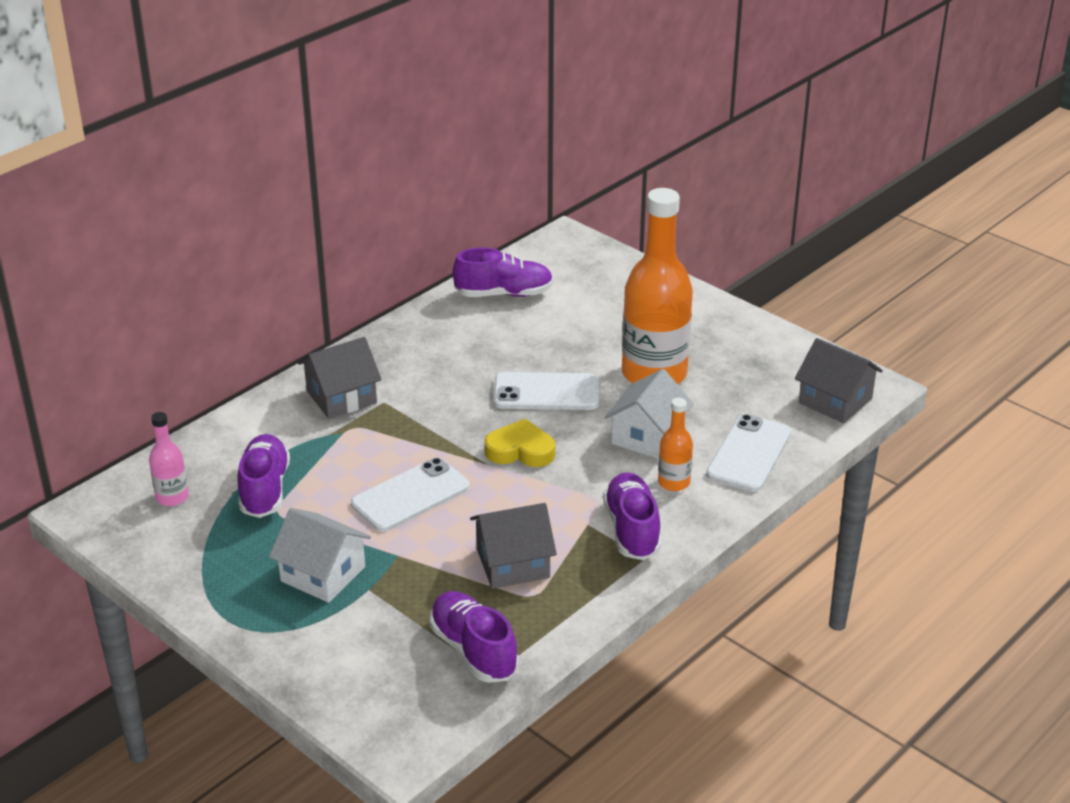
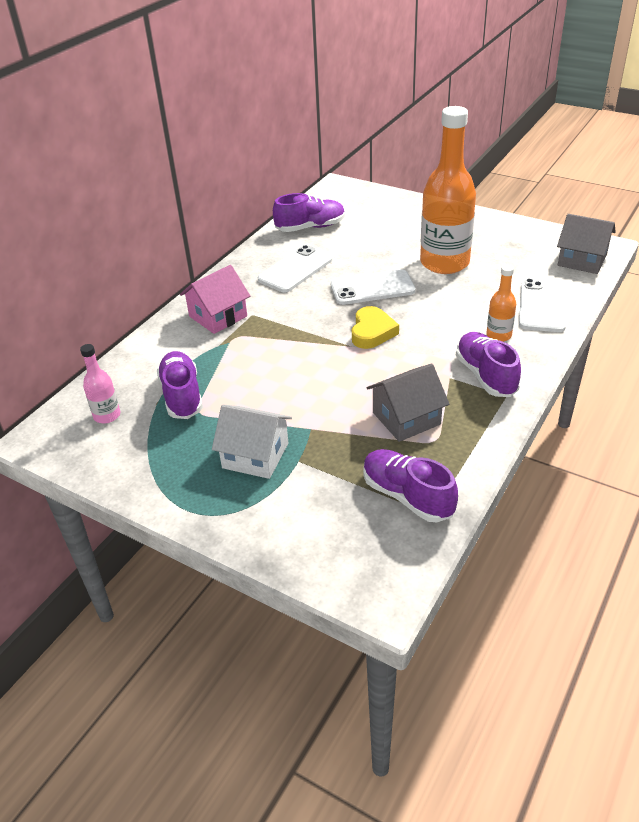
camera: 10 degrees left, 5 degrees up
grey house [298,337,382,419] -> pink house [180,265,250,334]
white phone [351,458,470,532] -> white phone moved to [258,245,333,292]
yellow heart [484,419,555,467] -> yellow heart turned 105 degrees clockwise [352,306,399,349]
white house [604,369,694,459] -> none

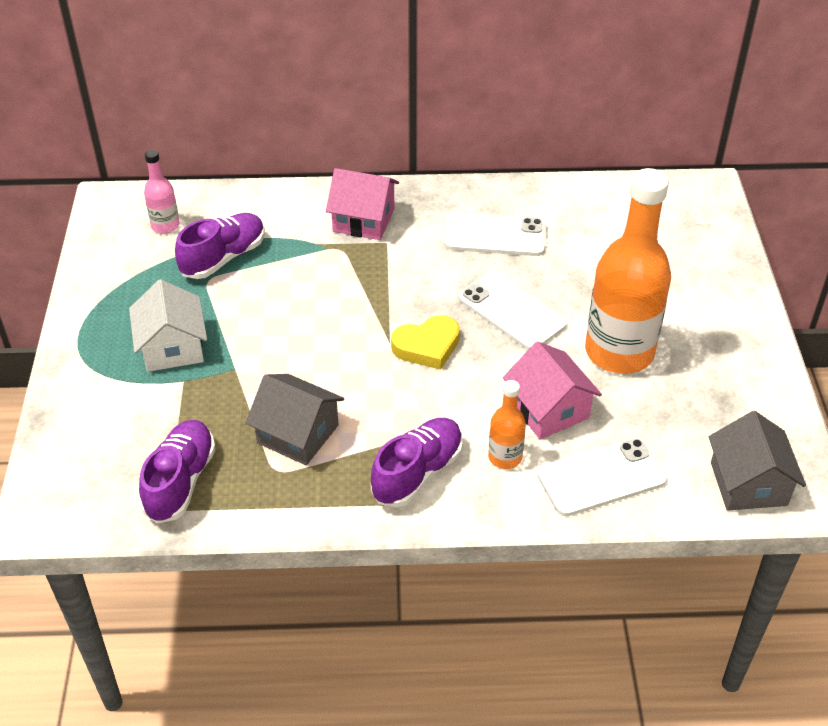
camera: 55 degrees right, 5 degrees up
purple shoe [273,193,345,232] -> none
none -> pink house [503,341,602,439]

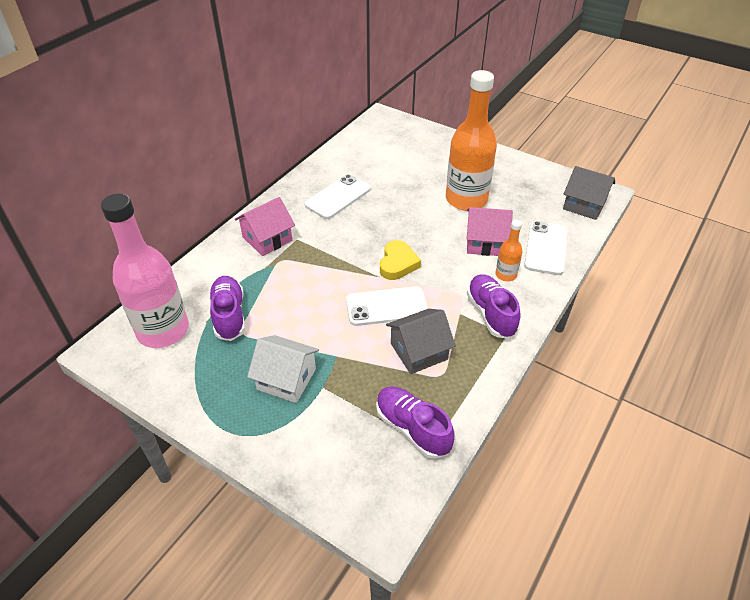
camera: 55 degrees left, 0 degrees up
pink bottle [144,150,180,233] -> pink bottle [101,193,189,348], size x2.21
white phone [458,272,567,350] -> white phone moved to [346,286,428,326]

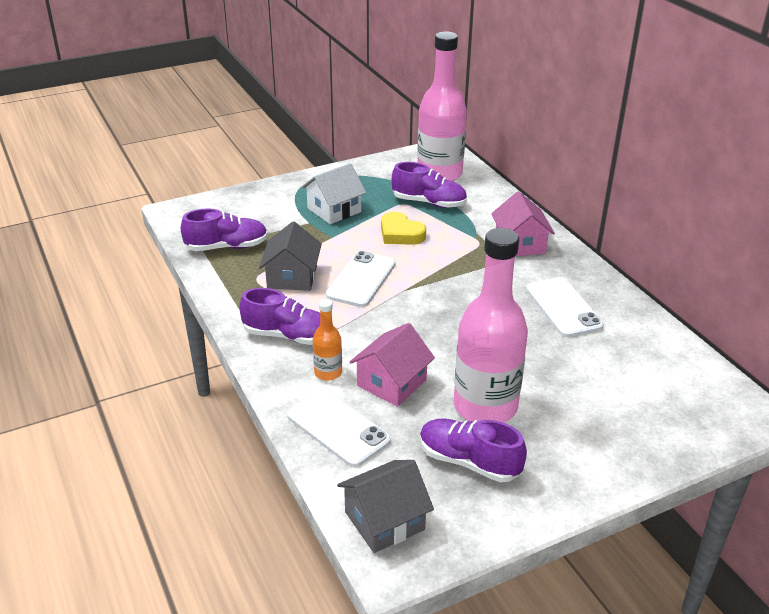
camera: 120 degrees right, 10 degrees down
yellow heart [380,240,421,280] -> yellow heart moved to [381,212,426,245]
orange bottle [446,70,497,211] -> pink bottle [454,228,528,423]
none -> purple shoe [420,419,527,482]

